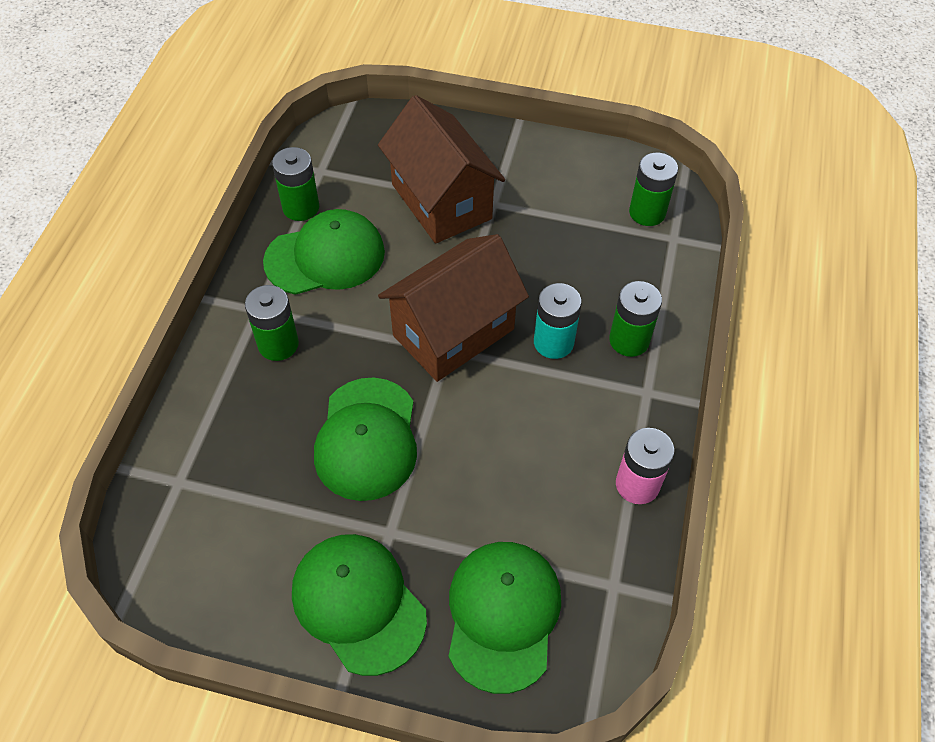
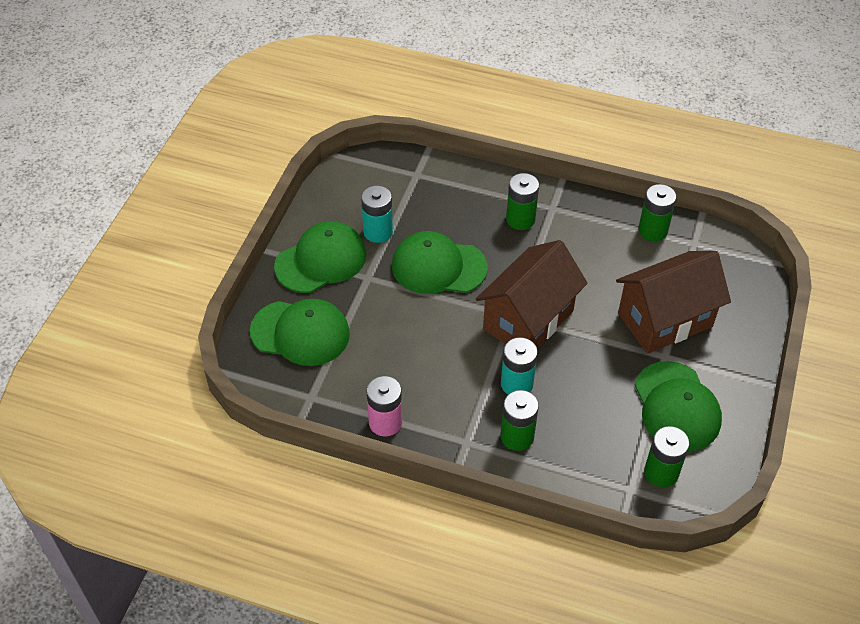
camera: 95 degrees right, 5 degrees down
green cap [263,209,385,295] -> green cap moved to [635,361,722,451]
brown house [378,234,529,382] -> brown house turned 75 degrees clockwise [476,240,588,348]
none -> turquoise battery [361,186,393,243]

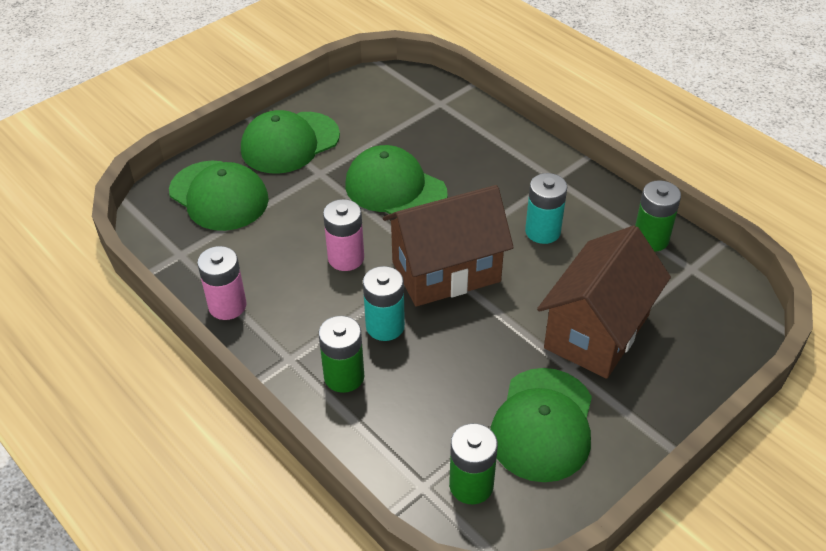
camera: 30 degrees right, 5 degrees down
green cap [274,221,367,293] -> green cap turned 150 degrees clockwise [241,110,340,173]
turquoise battery [361,186,393,243] -> turquoise battery moved to [525,173,567,244]
green battery [506,173,539,230] -> none
brown house [616,251,731,354] -> brown house turned 60 degrees counterclockwise [537,225,671,379]
none -> pink battery [323,199,364,271]

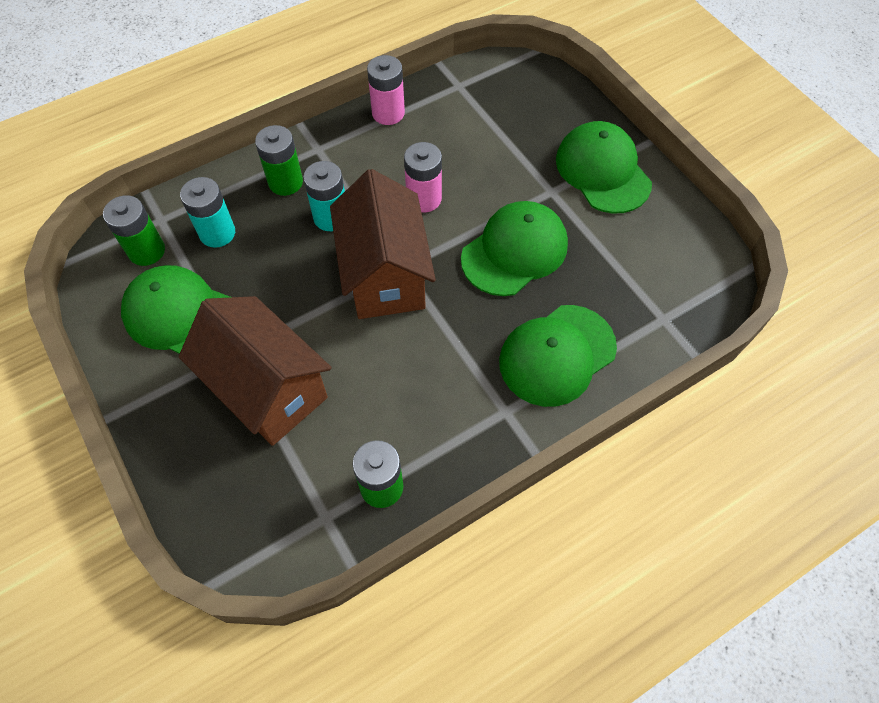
camera: 100 degrees right, 15 degrees up
green cap [169,161,269,231] -> green cap moved to [499,305,617,407]
turquoise battery [525,173,567,244] -> turquoise battery moved to [180,177,235,248]

